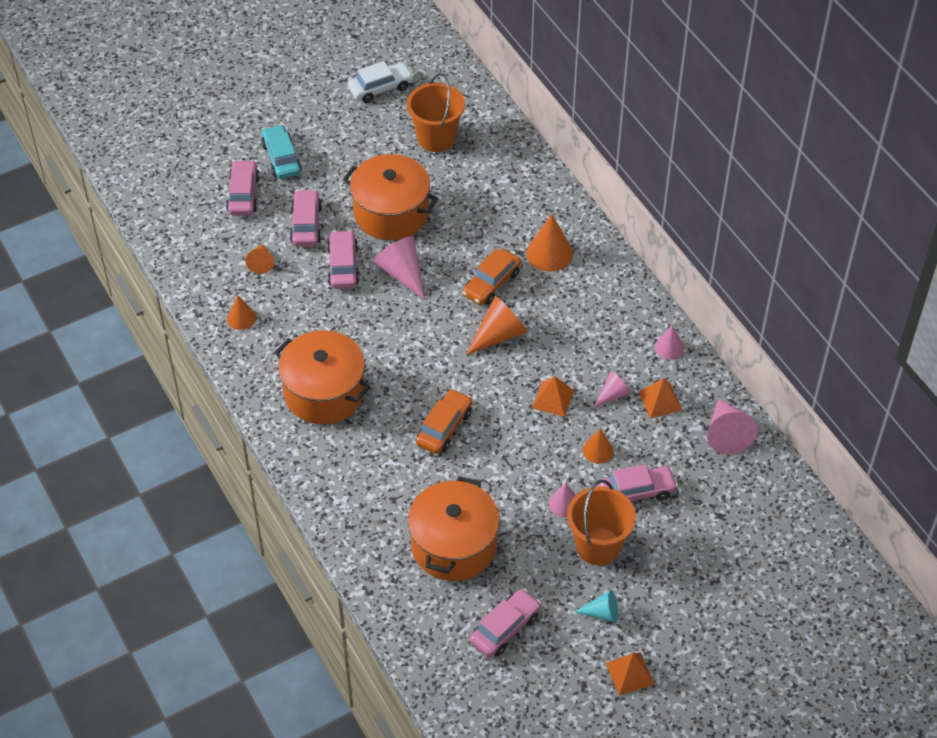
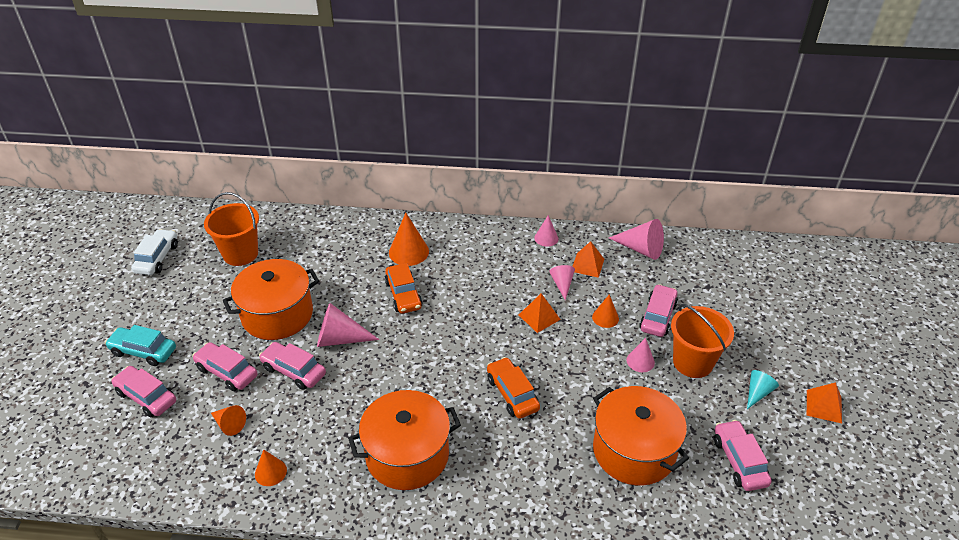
camera: 55 degrees left, 10 degrees down
orange cone [466,296,528,355] -> none

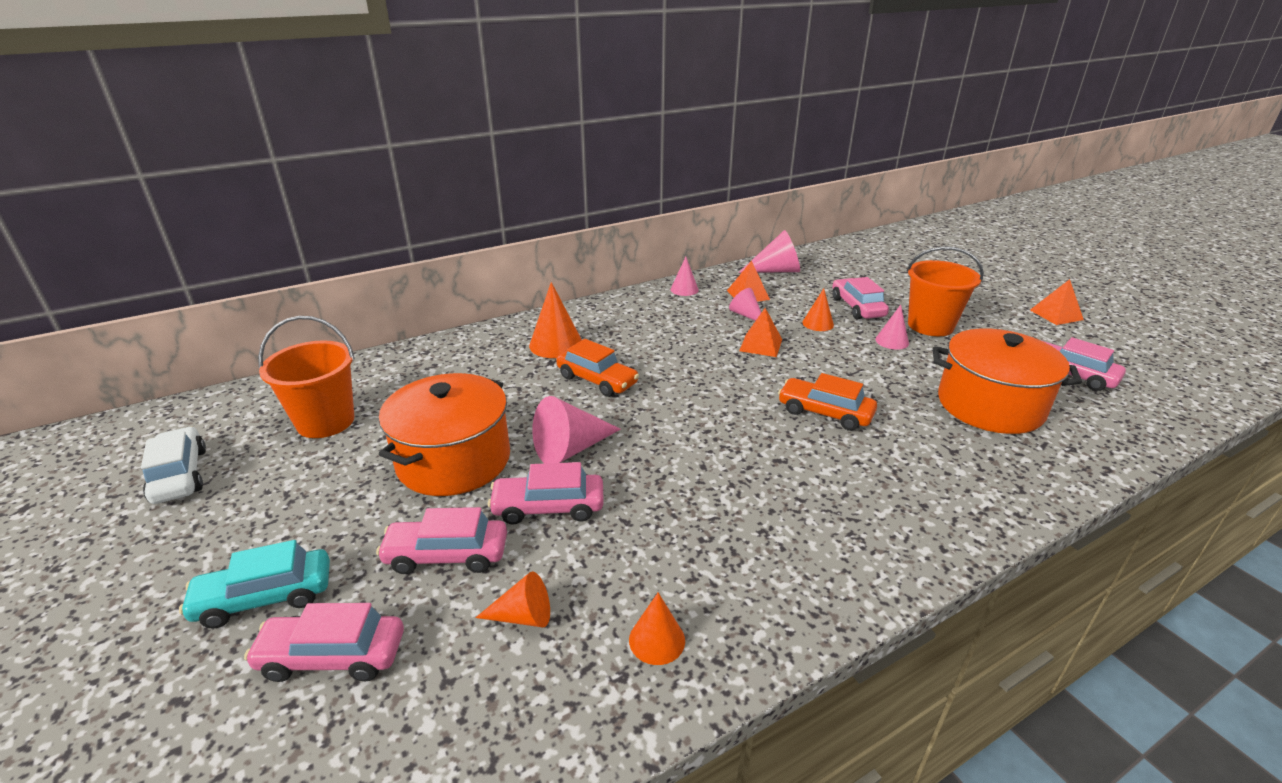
camera: 35 degrees left, 10 degrees down
orange pot [348,390,461,490] -> none
turquoise cone [747,370,779,409] -> none

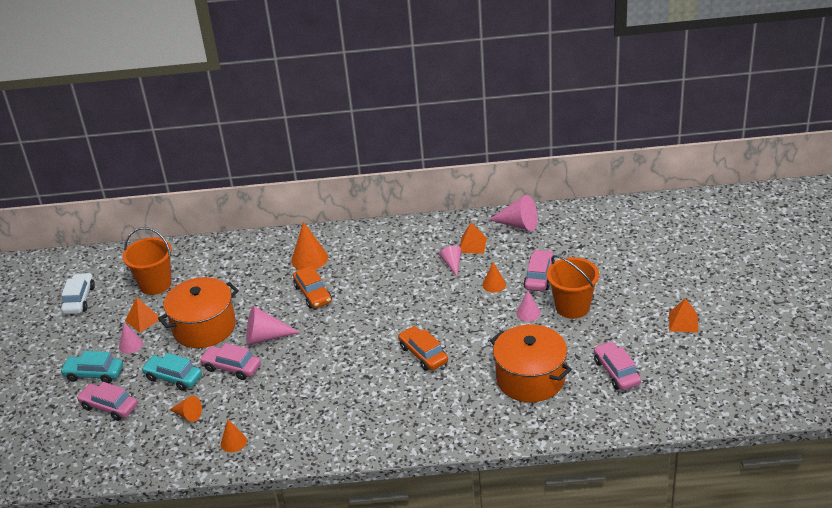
camera: 30 degrees right, 5 degrees up
pink car [376,507,507,574] -> turquoise car [141,353,202,391]
pink cone [671,257,699,296] -> pink cone moved to [119,323,143,353]
orange pyramid [739,308,782,357] -> orange pyramid moved to [125,297,159,332]

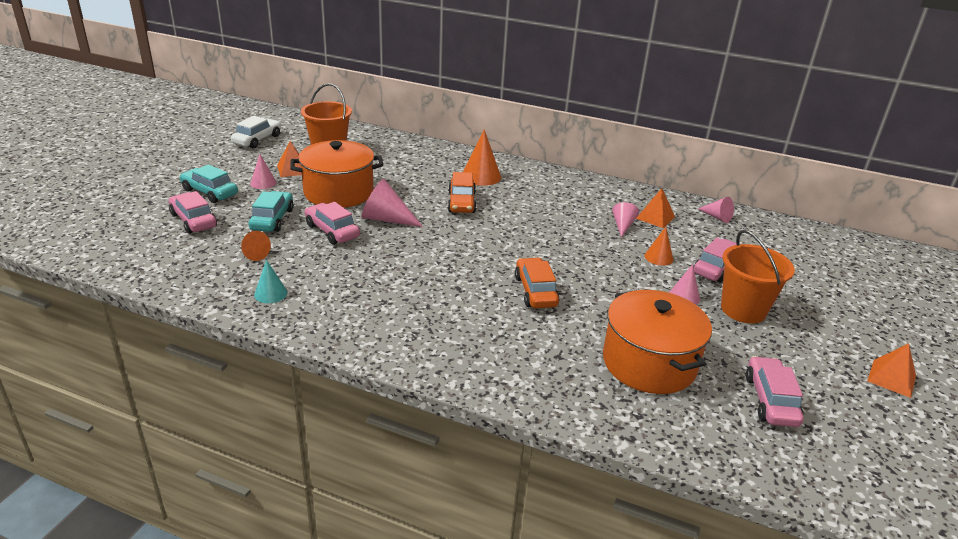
camera: 20 degrees right, 5 degrees down
turquoise car [141,353,202,391] -> turquoise car turned 45 degrees clockwise [248,191,294,232]
orange cone [221,419,247,452] -> turquoise cone [254,260,287,303]
pink cone [488,195,537,231] -> pink cone [698,197,734,223], size x0.61

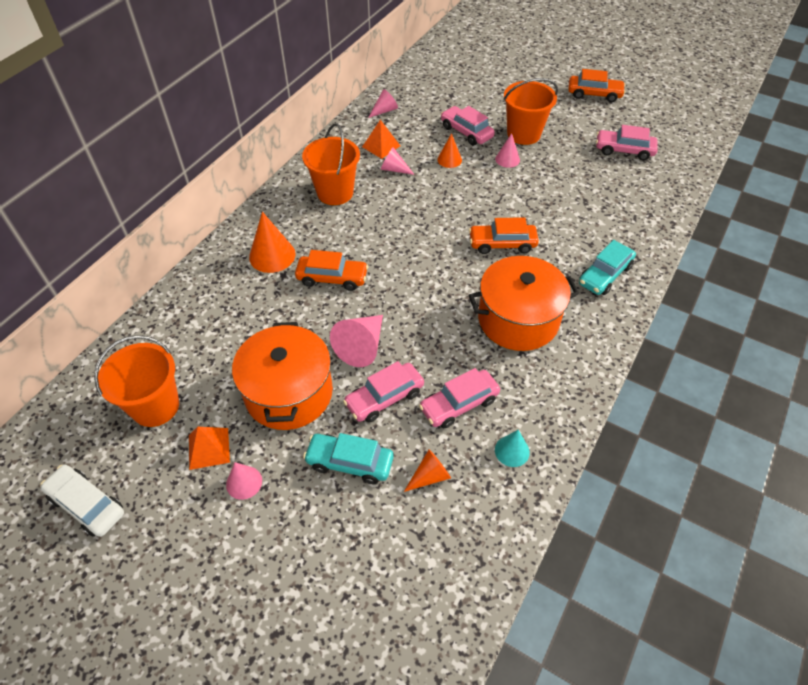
camera: 80 degrees left, 20 degrees up
pink car [169,191,217,234] -> pink car moved to [419,368,500,428]
turquoise car [179,164,238,203] -> turquoise car moved to [579,240,636,295]
orange pot [603,290,712,394] -> orange pot moved to [469,256,579,351]
orange pyramid [867,343,916,398] -> orange car [568,69,626,102]
none -> orange bucket [302,123,360,205]

